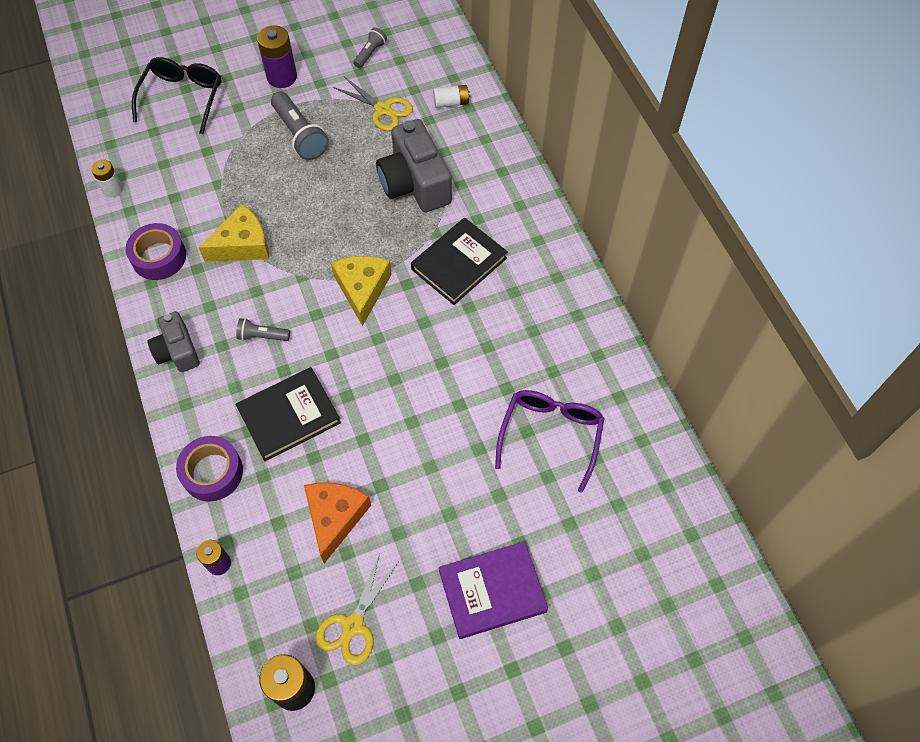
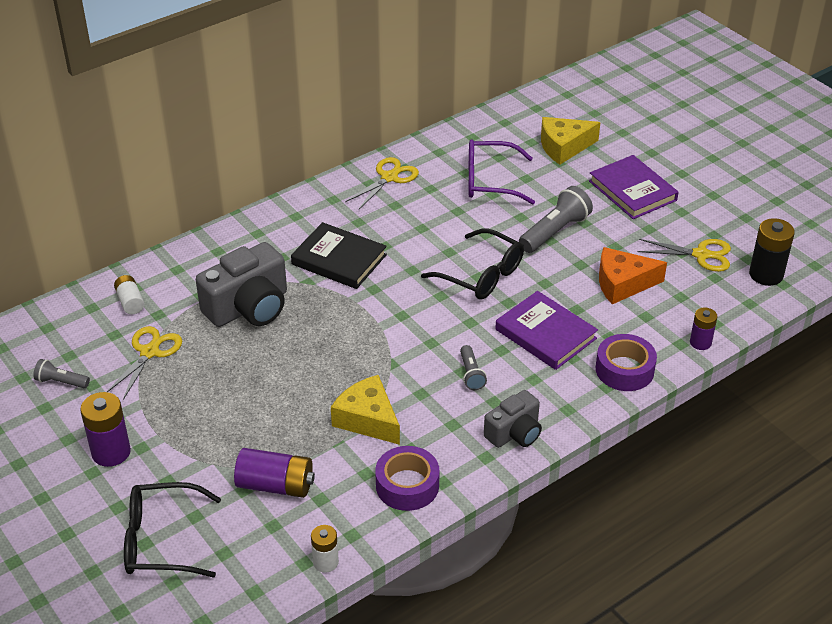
camera: 105 degrees left, 20 degrees down
black book [236,367,341,461] -> purple book [495,291,598,370]
grey flashlight [271,92,329,160] -> grey flashlight moved to [519,186,593,253]
yellow cheese [331,256,392,326] -> yellow cheese moved to [541,117,601,165]
none -> purple battery [234,448,315,498]
none -> yellow scissors [345,157,419,209]
none -> black glasses [421,229,524,300]

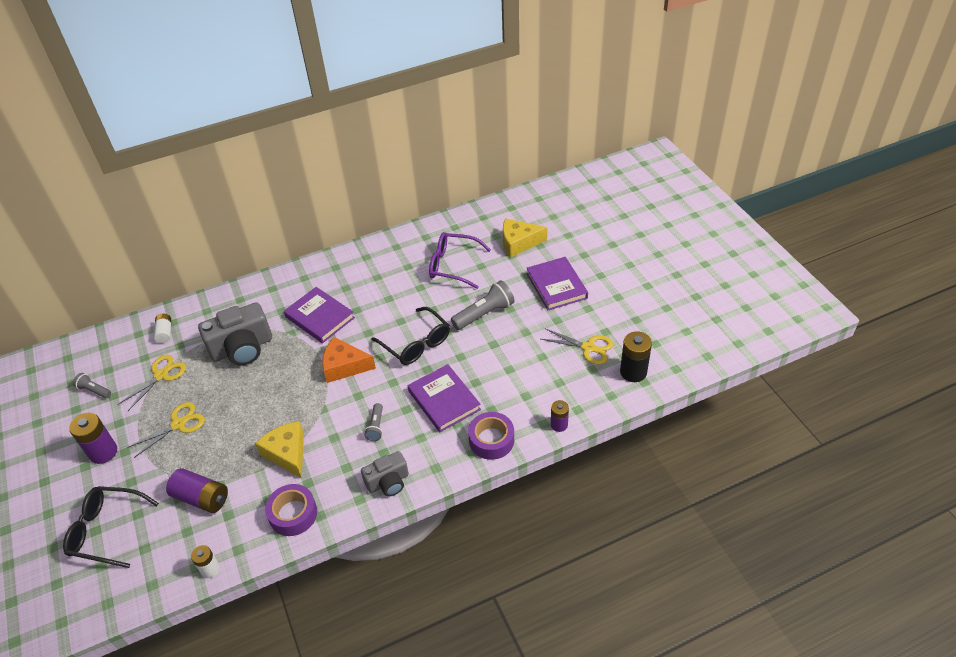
camera: 15 degrees right, 5 degrees up
black book [291,222,387,289] -> purple book [284,287,355,343]
yellow scissors [345,157,419,209] -> yellow scissors moved to [127,402,205,458]
orange cheese [599,247,667,304] -> orange cheese moved to [322,337,376,383]

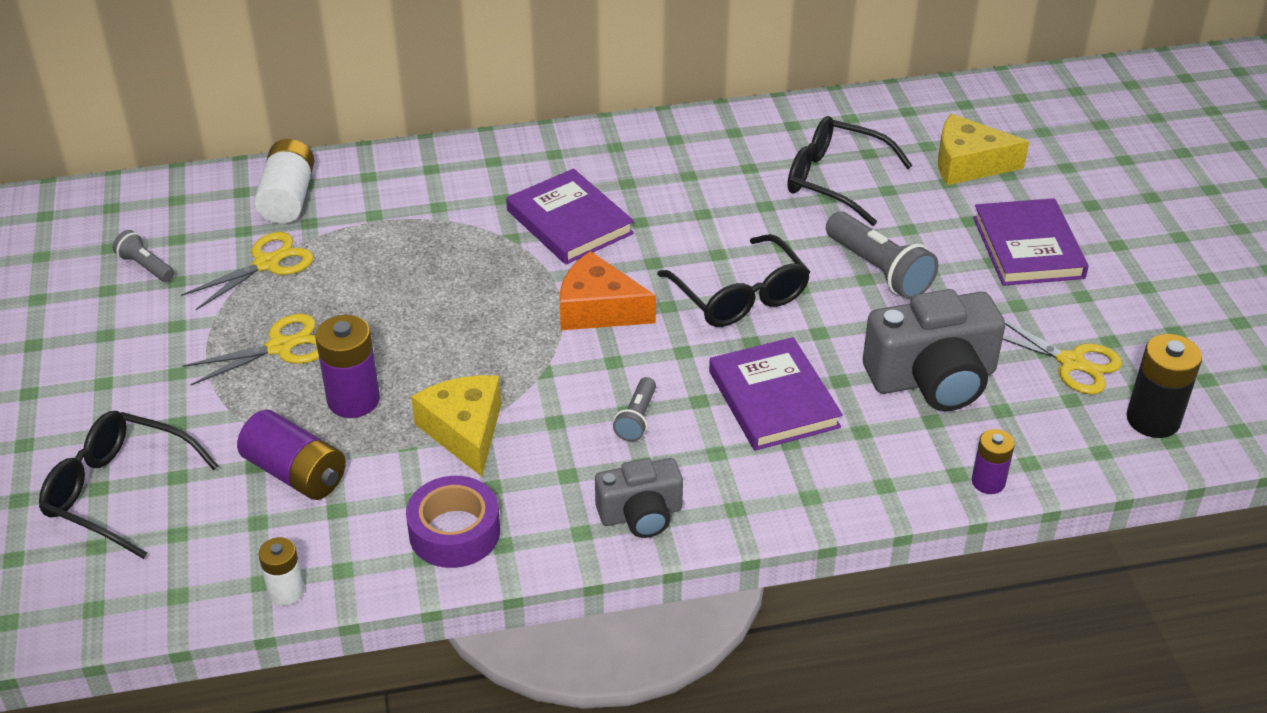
camera: 10 degrees right, 5 degrees down
purple battery [69,413,117,464] -> purple battery moved to [315,315,380,418]
white battery [154,314,171,343] -> white battery [254,139,314,224], size x1.63
grey camera [198,302,272,366] -> grey camera moved to [863,289,1005,411]
purple glasses [429,232,491,289] -> black glasses [788,116,913,226]
grey flashlight [451,281,515,330] -> grey flashlight turned 75 degrees clockwise [826,211,938,299]
purple tape [468,412,514,460] -> none

